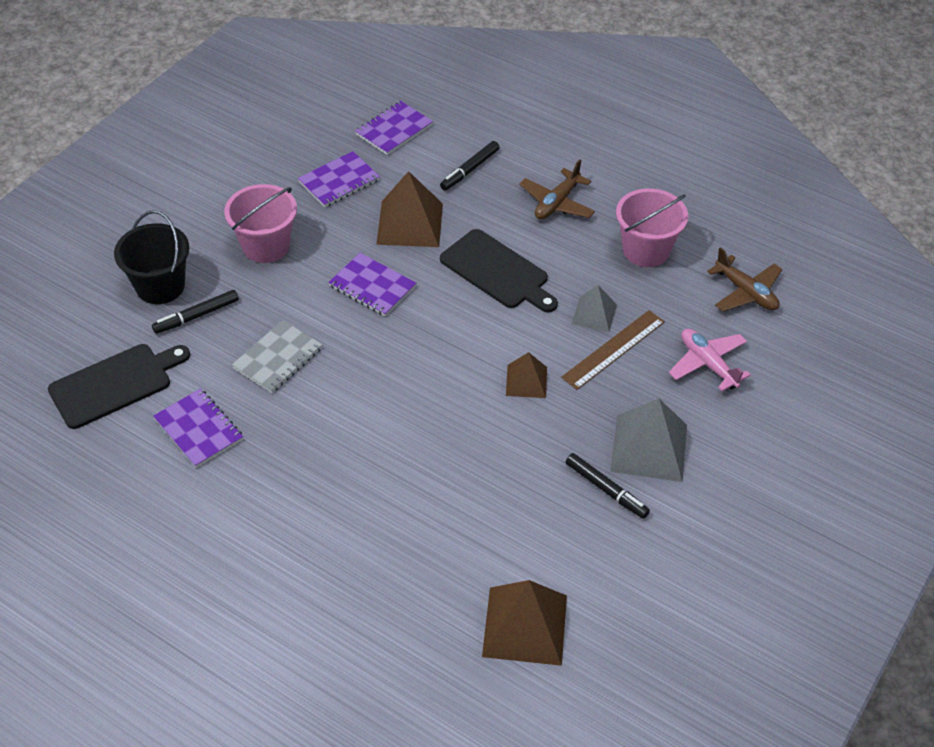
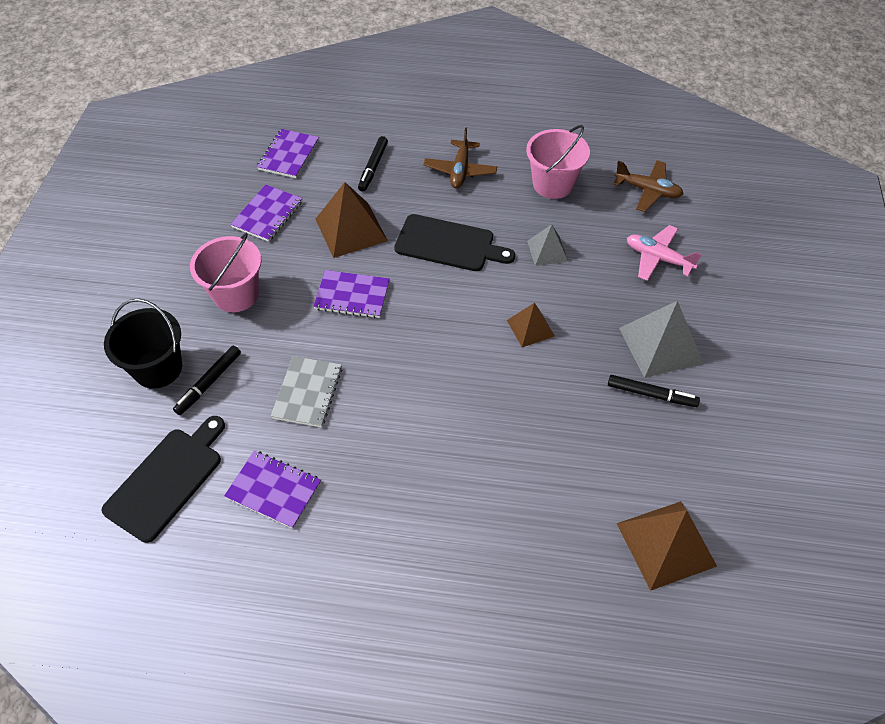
camera: 25 degrees left, 5 degrees up
brown ruler [561,310,665,390] -> none

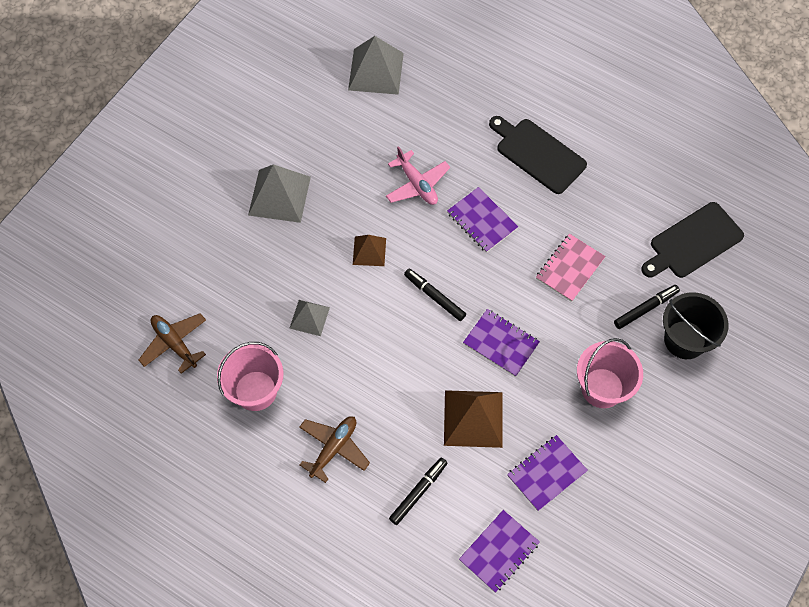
camera: 155 degrees left, 10 degrees up
purple notebook [224,451,321,529] -> purple notebook moved to [447,187,518,253]
grey notebook [270,356,342,427] -> pink notebook [536,234,606,302]
black cutting board [394,214,515,271] -> black cutting board moved to [489,116,587,194]
black marker [608,375,700,407] -> black marker moved to [404,269,466,321]
brown pyramid [617,501,717,591] -> grey pyramid [348,36,404,95]
pink plane [627,225,702,281] -> pink plane moved to [386,146,450,205]

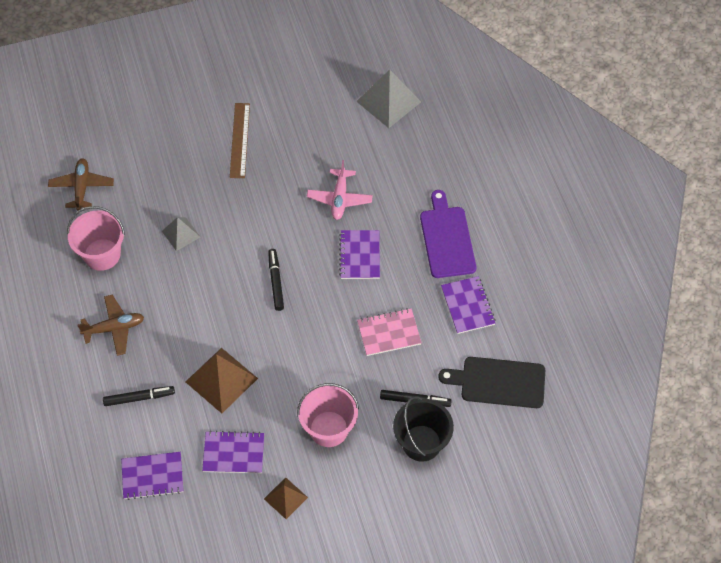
camera: 40 degrees right, 5 degrees down
grey pyramid [248,165,311,223] -> brown ruler [230,103,250,178]
brown pyramid [353,235,386,266] -> brown pyramid moved to [264,477,308,519]
purple notebook [463,309,540,377] -> purple notebook moved to [441,276,496,334]
black cutting board [489,116,587,194] -> purple cutting board [420,190,476,278]

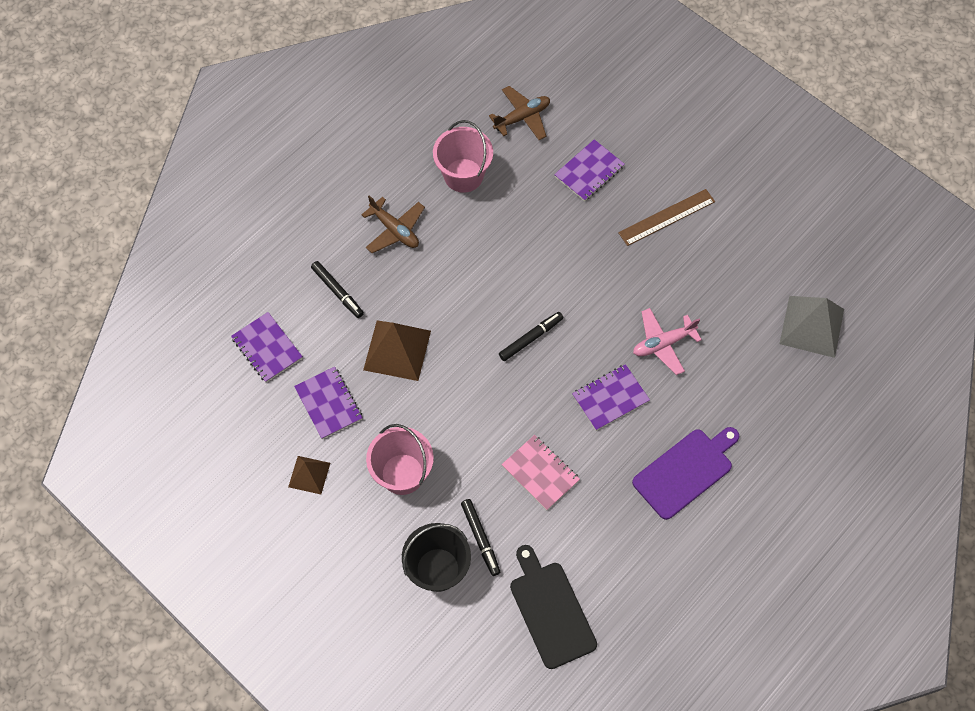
camera: 60 degrees right, 5 degrees up
grey pyramid [162,217,200,251] -> none
purple notebook [441,276,496,334] -> purple notebook moved to [554,139,625,201]

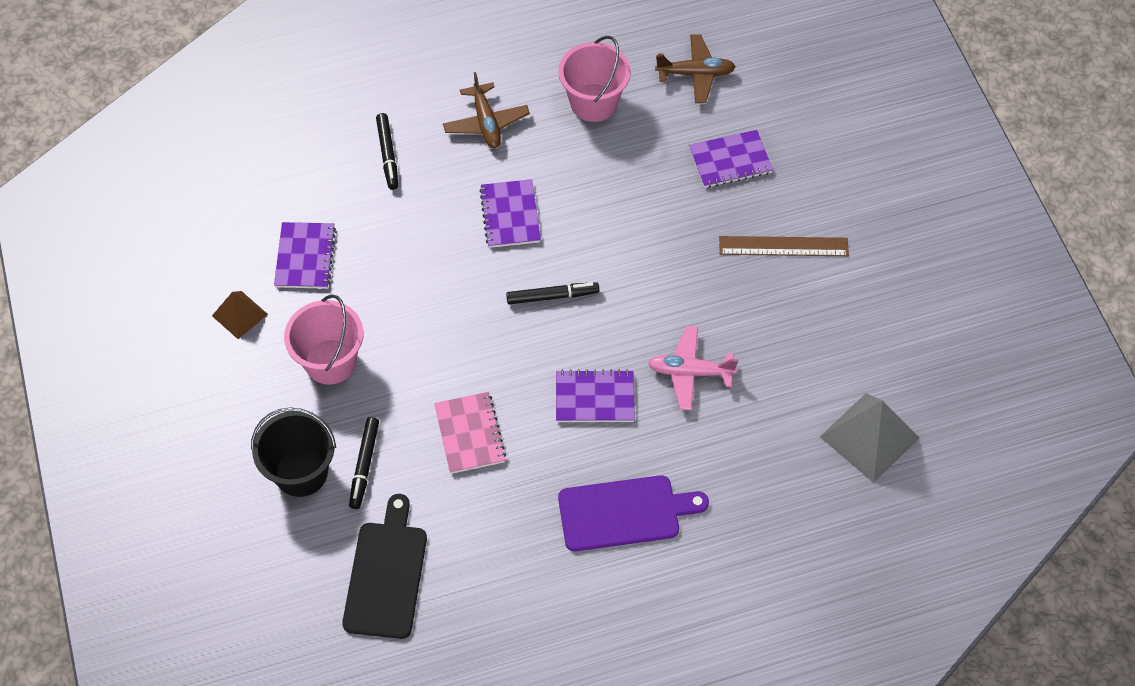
camera: 30 degrees right, 5 degrees down
purple notebook [231,312,303,382] -> purple notebook moved to [479,179,541,248]
brown pyramid [363,320,431,381] -> none

